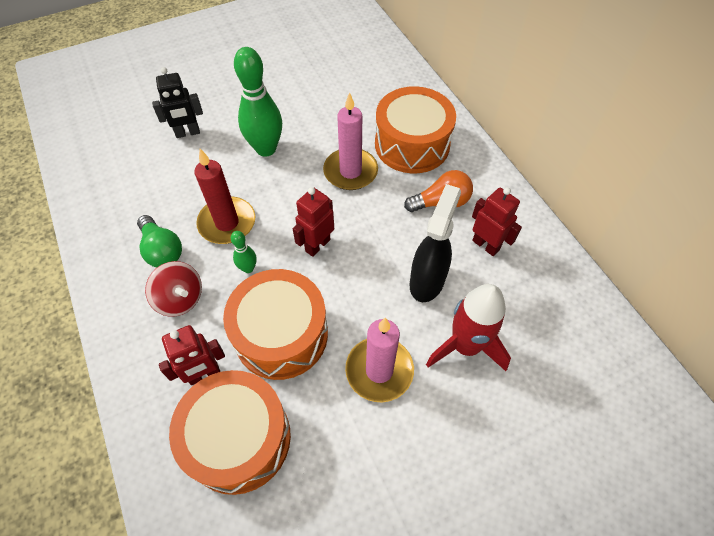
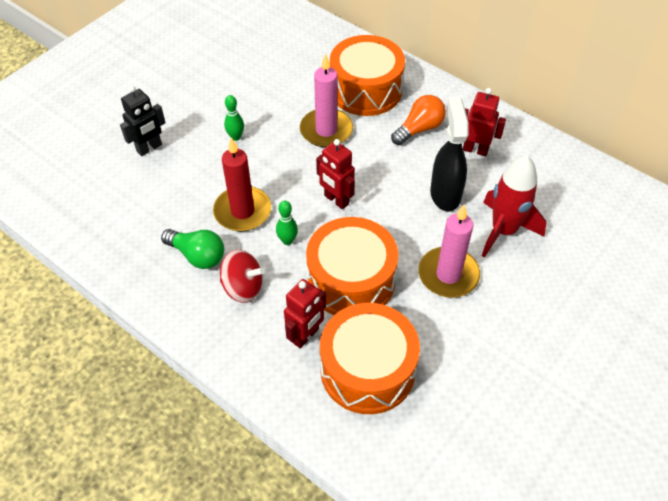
camera: 25 degrees left, 5 degrees down
green bowling pin [234,47,282,157] -> green bowling pin [224,95,244,141], size x0.47
red robot [293,187,334,257] -> red robot turned 60 degrees counterclockwise [316,139,355,209]

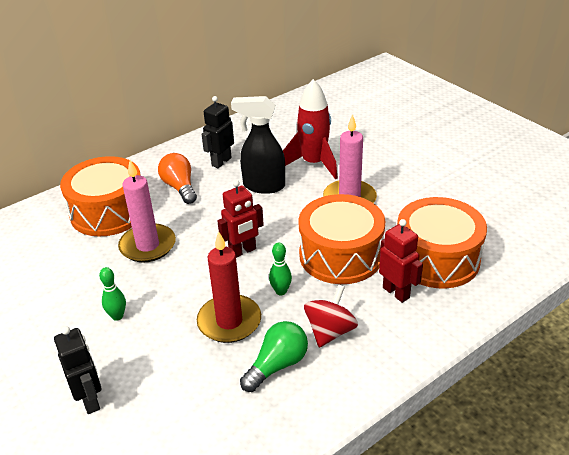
camera: 75 degrees left, 15 degrees down
red robot [463,88,506,156] -> black robot [202,96,234,168]

